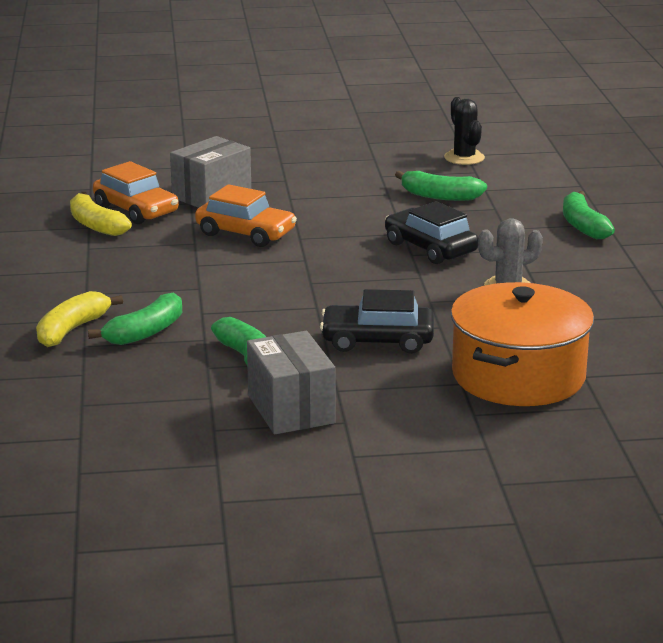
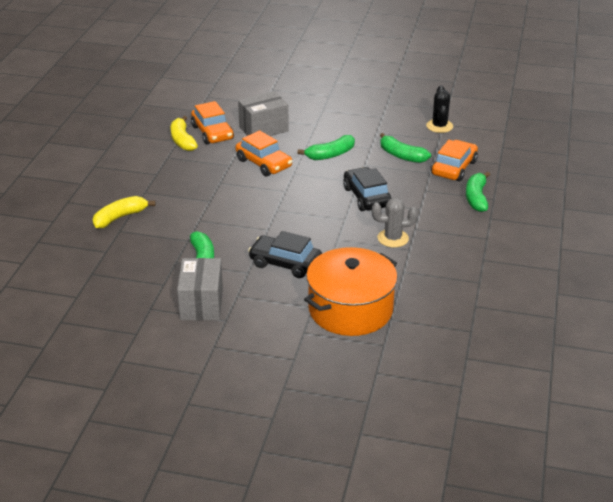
camera: 20 degrees right, 10 degrees up
green banana [88,292,182,345] -> green banana moved to [298,135,355,160]
none -> orange car [431,140,478,182]

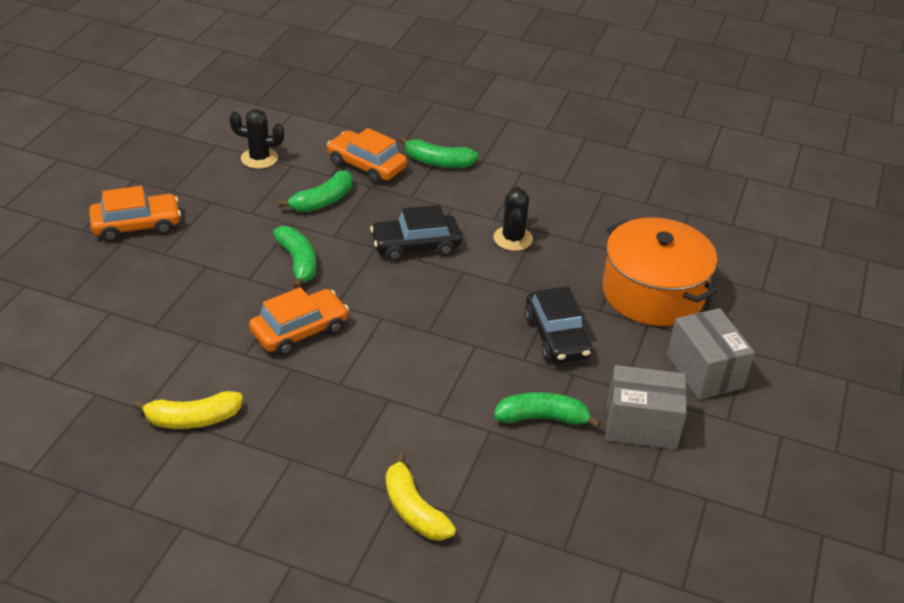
camera: 85 degrees left, 5 degrees up
orange car [191,101,234,144] -> orange car moved to [89,186,181,242]
grey box [238,91,289,136] -> grey box moved to [667,308,755,400]
black car [248,231,322,278] -> black car turned 45 degrees counterclockwise [524,286,592,363]
grey cactus [372,198,418,248] -> black cactus [493,187,533,251]

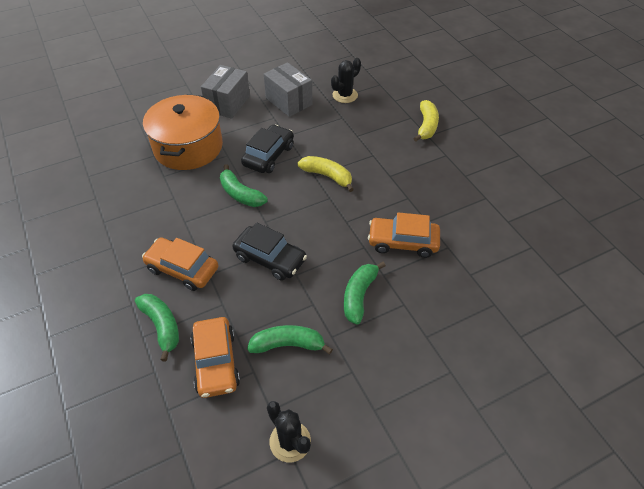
camera: 135 degrees left, 10 degrees up
orange car [89,186,181,242] -> orange car moved to [142,237,218,291]
yellow banana [133,391,243,429] -> yellow banana moved to [298,156,354,192]
black cactus [493,187,533,251] -> black cactus moved to [331,58,361,103]
green banana [494,392,601,429] -> green banana moved to [220,164,268,207]

